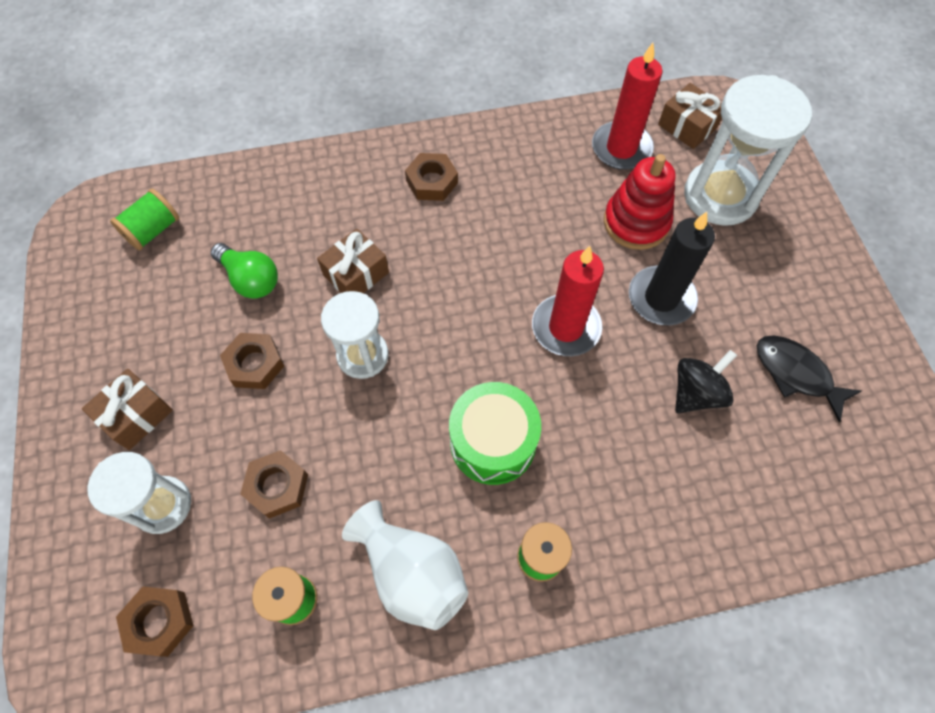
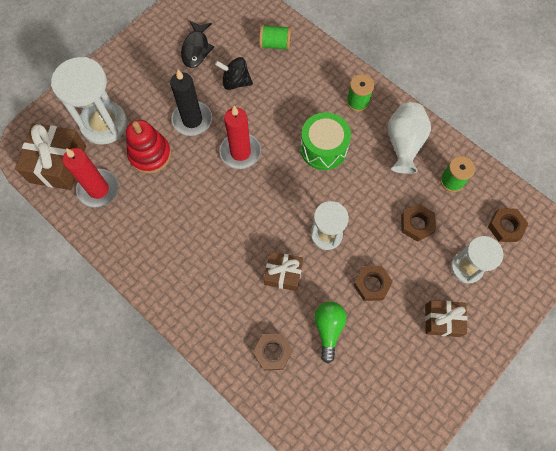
camera: 125 degrees left, 5 degrees up
green spool [110,189,179,251] -> green spool moved to [259,25,291,50]
brown nut [405,153,458,201] -> brown nut moved to [253,334,293,370]
brown gift [658,83,722,149] -> brown gift [15,123,86,190], size x1.61

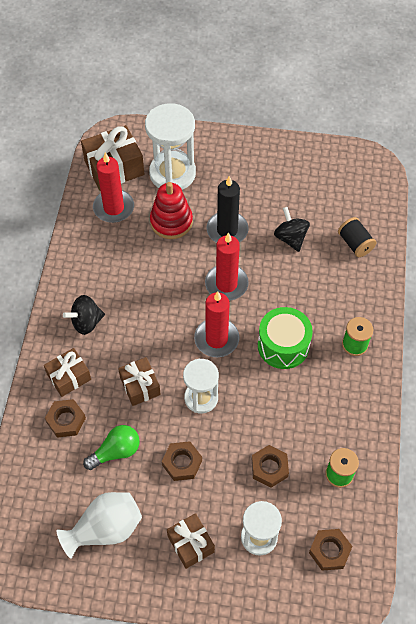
camera: 55 degrees right, 10 degrees down
black fish [181,21,214,68] -> none
green spool [259,25,291,50] -> black spool [338,217,376,257]
white vase [387,102,431,174] -> white vase moved to [56,492,142,559]
none -> brown gift [44,348,91,397]
none -> black spinning top [63,295,105,335]
none -> red candle [194,291,240,357]

